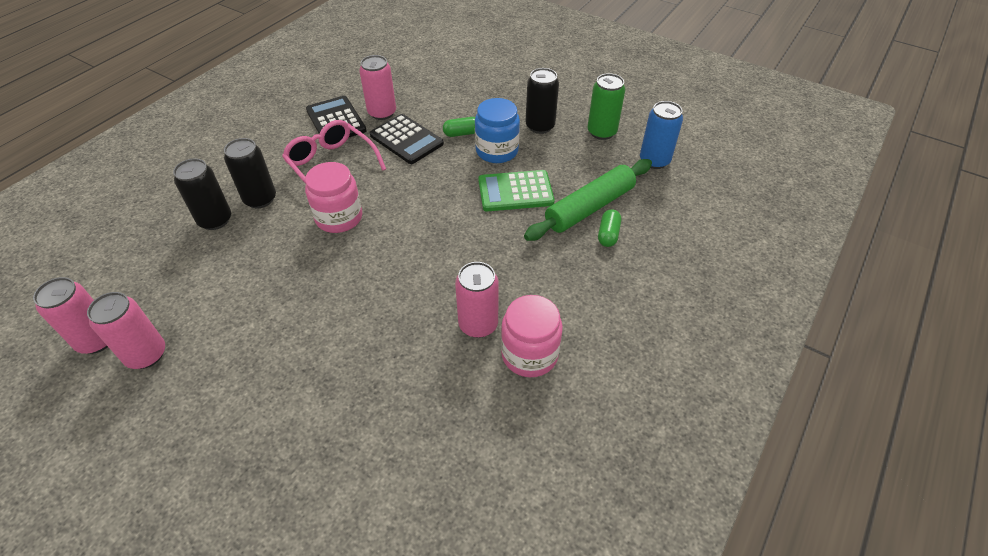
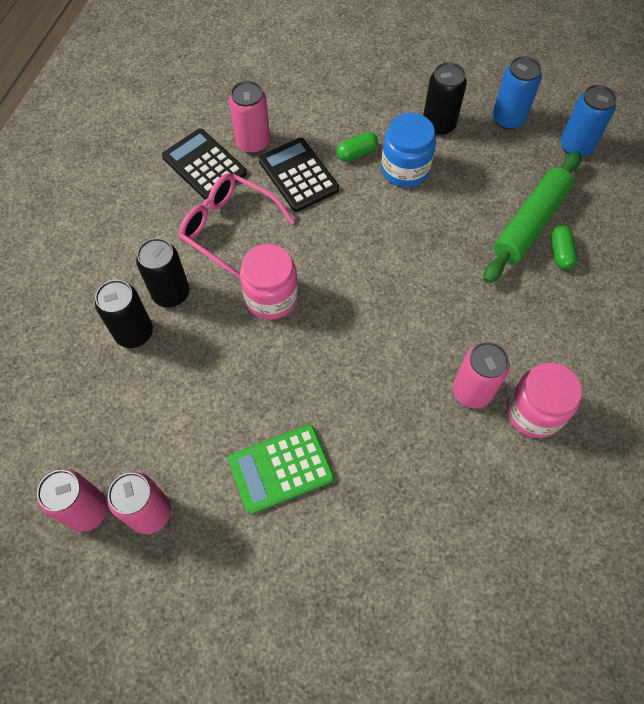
camera: 15 degrees left, 15 degrees up
black calculator [370,114,444,164] -> black calculator turned 150 degrees counterclockwise [259,138,339,212]
green calculator [478,170,554,211] -> green calculator moved to [228,424,334,515]
green can [588,73,625,140] -> blue can [493,56,542,130]

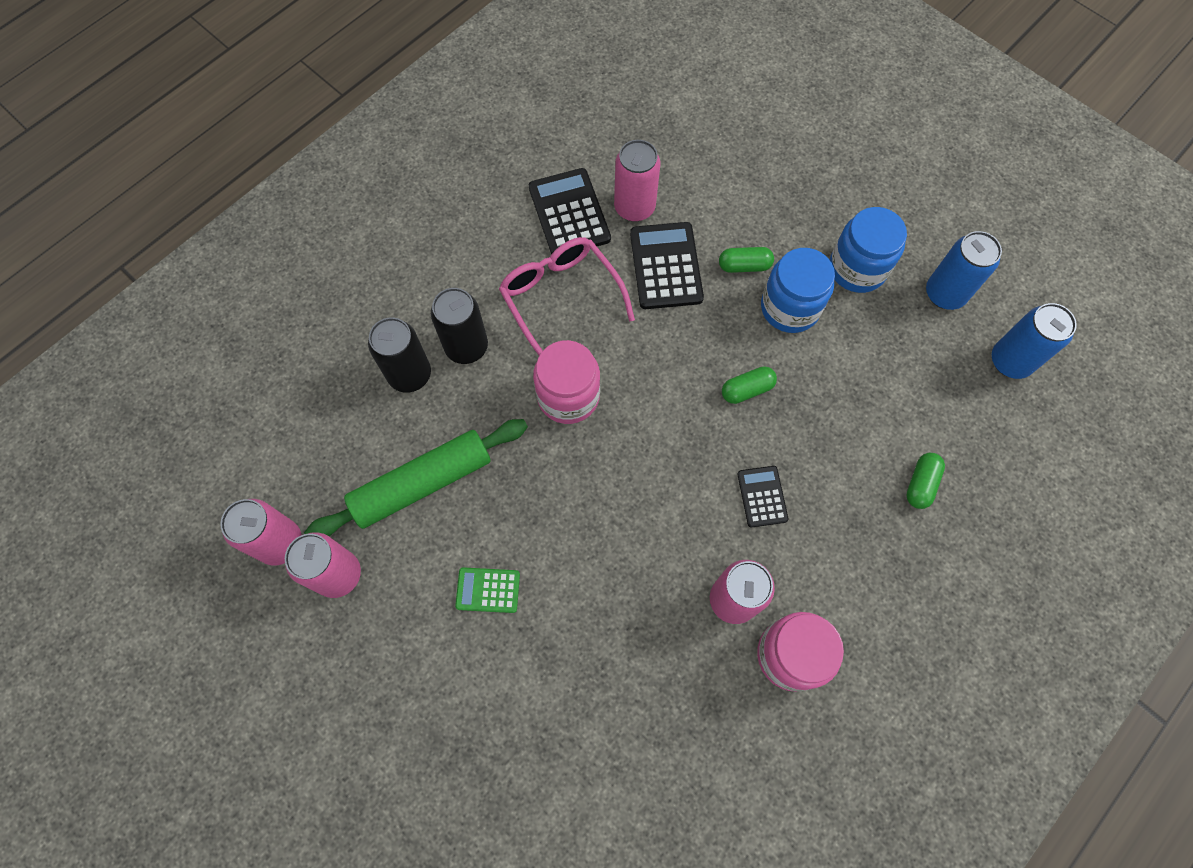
camera: 25 degrees right, 5 degrees up
green calculator [228,424,334,515] -> green calculator [455,567,520,613], size x0.58
black can [423,62,467,136] -> blue jar [830,207,907,293]
green rolling pin [484,151,581,284] -> green rolling pin moved to [304,419,528,536]
none -> green capsule [722,367,777,404]
none -> black calculator [737,466,789,528]

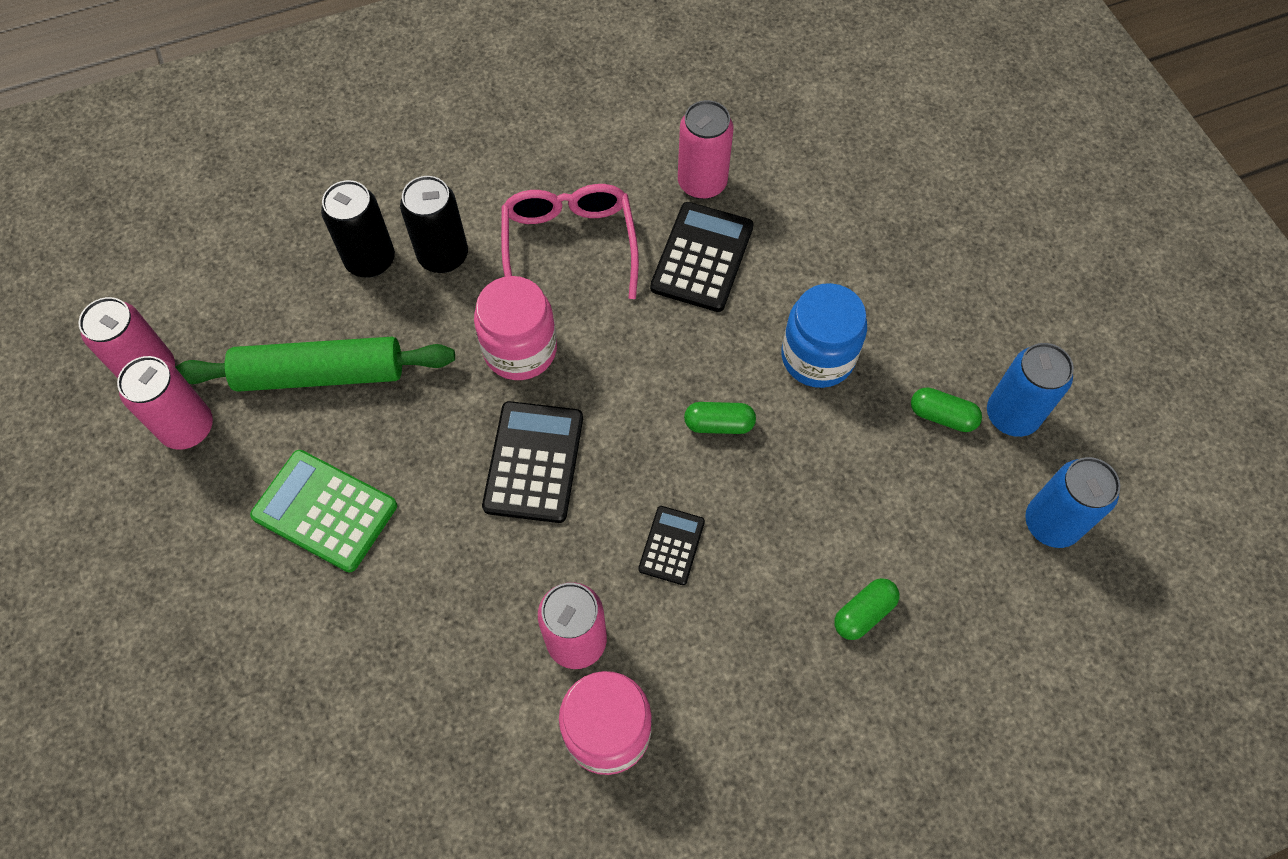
camera: 25 degrees right, 5 degrees down
green calculator [455,567,520,613] -> green calculator [250,450,397,572], size x1.72
black calculator [529,168,611,254] -> black calculator moved to [482,401,583,523]
green capsule [719,247,774,273] -> green capsule moved to [911,387,982,432]
blue jar [830,207,907,293] -> none

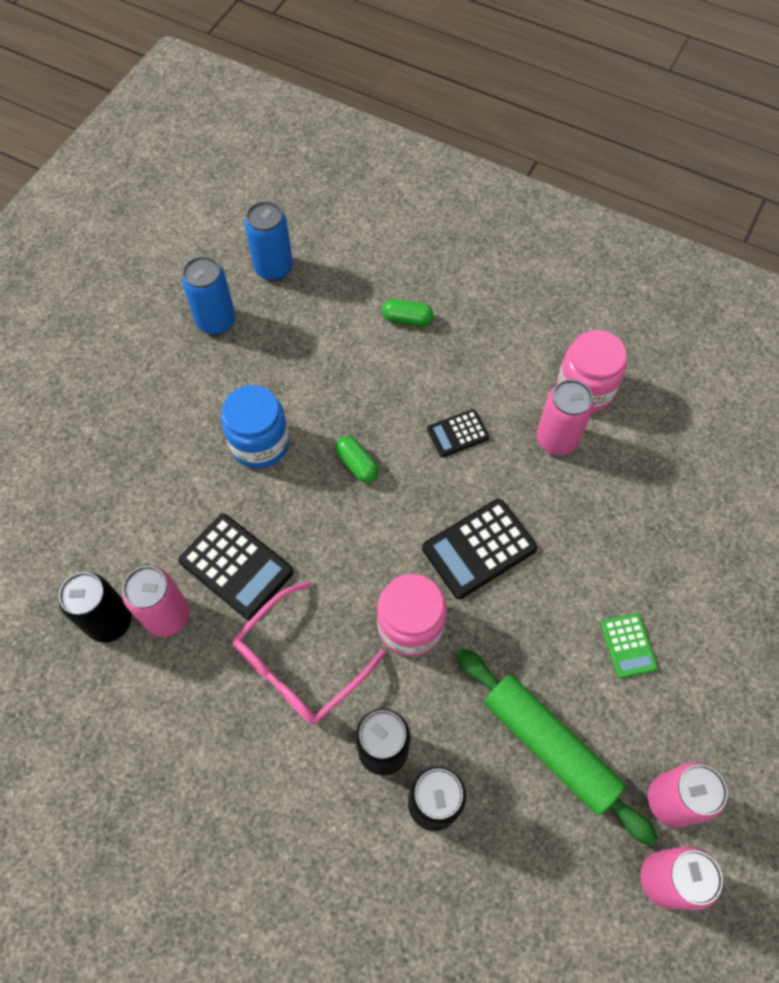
camera: 130 degrees left, 0 degrees up
green calculator [250,450,397,572] -> green calculator [600,613,658,679], size x0.58
black calculator [650,202,754,312] -> black calculator turned 120 degrees counterclockwise [178,514,294,620]
green capsule [911,387,982,432] -> none
none -> black can [59,572,132,643]

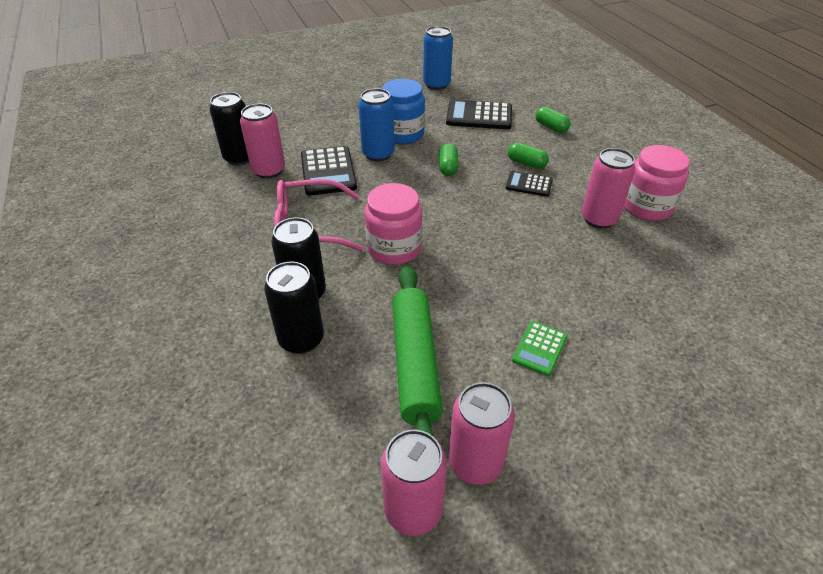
camera: 40 degrees right, 20 degrees down
blue can [244,201,293,281] -> blue can moved to [358,88,394,161]
black calculator [422,499,537,599] -> black calculator moved to [446,100,512,129]
none -> green capsule [508,143,549,169]

